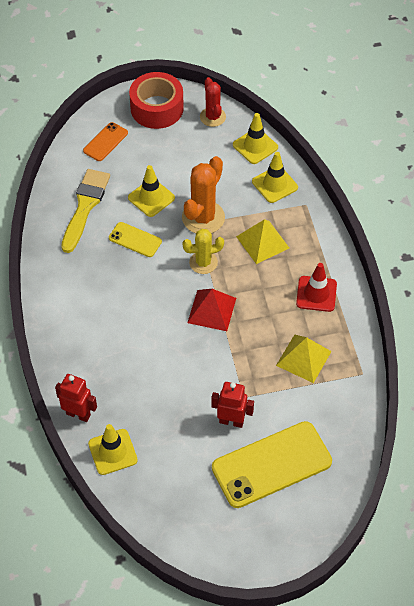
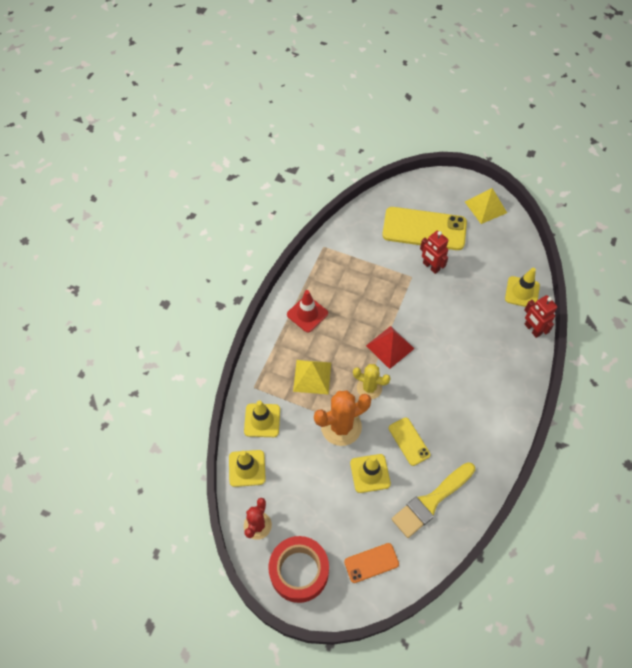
camera: 145 degrees left, 5 degrees up
yellow pyramid [276,334,332,383] -> yellow pyramid moved to [465,188,507,224]

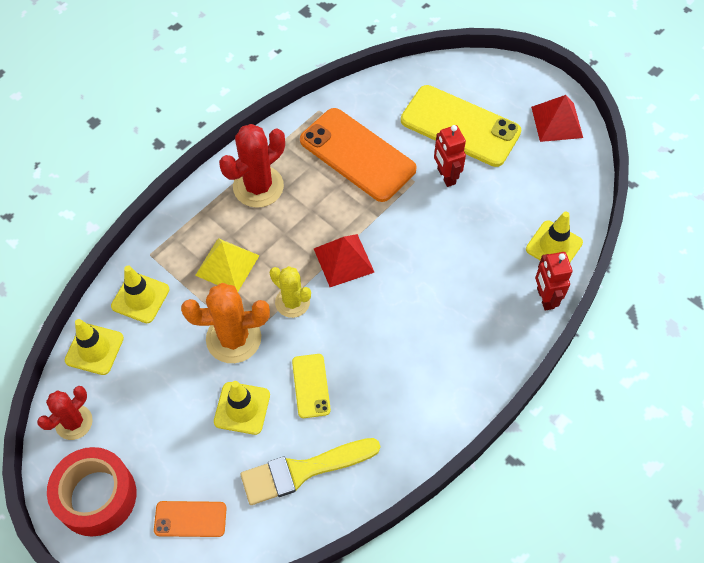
camera: 20 degrees right, 0 degrees up
red traffic cone [287,290,328,333] -> red cactus [219,124,285,208]
yellow pyramid [465,188,507,224] -> red pyramid [531,95,583,142]
none -> orange phone [300,108,417,202]

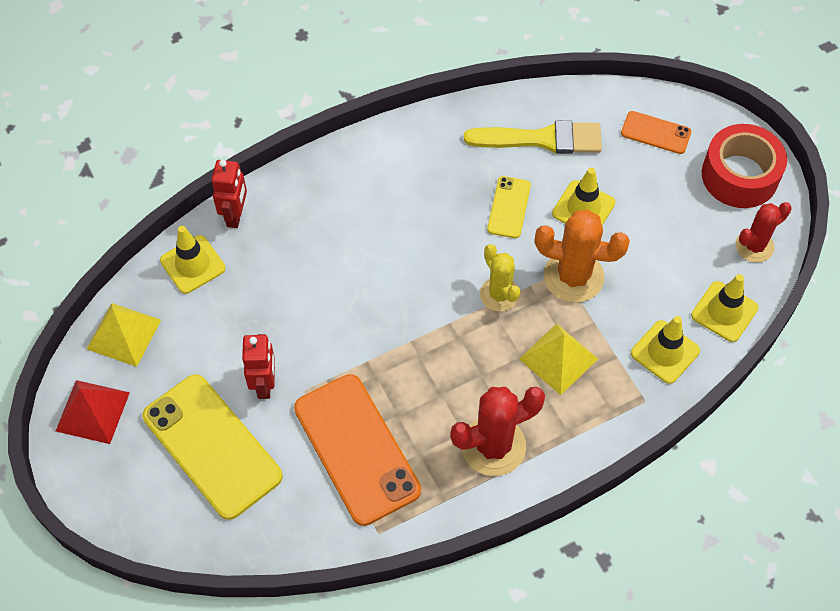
camera: 160 degrees left, 0 degrees up
red pyramid [314,234,374,287] -> none
none -> yellow pyramid [87,303,161,367]

